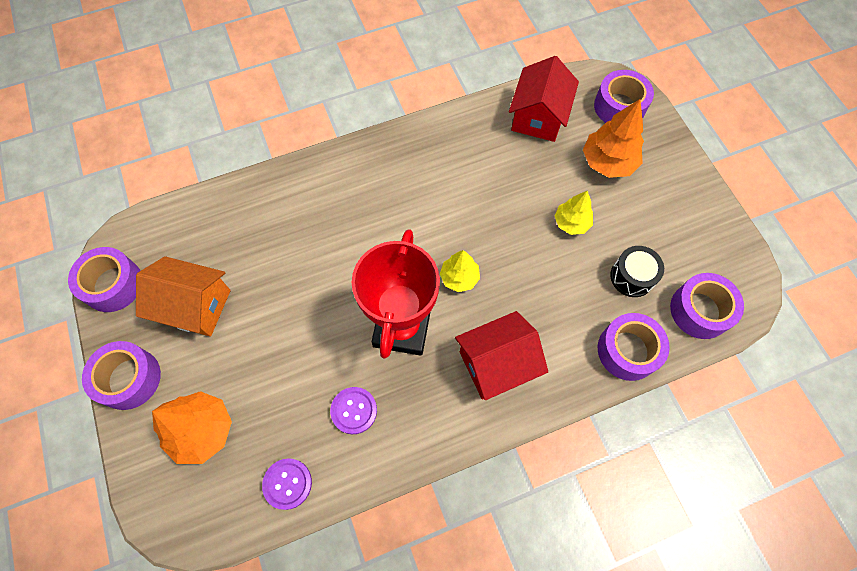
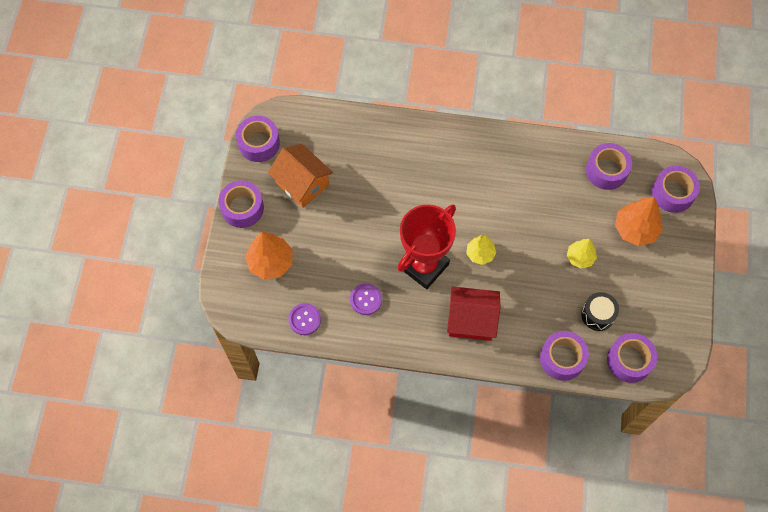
camera: 30 degrees right, 0 degrees up
red house [509,56,579,142] -> purple tape [586,143,632,190]

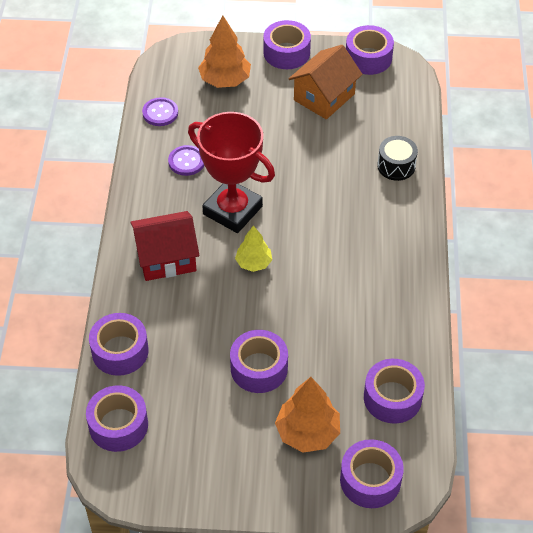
camera: 85 degrees right, 15 degrees down
red house [447,286,500,341] -> red house turned 75 degrees clockwise [130,211,199,281]
yellow tree [567,239,597,269] -> purple tape [230,330,288,393]
black drum [581,292,619,331] -> black drum moved to [377,136,418,181]

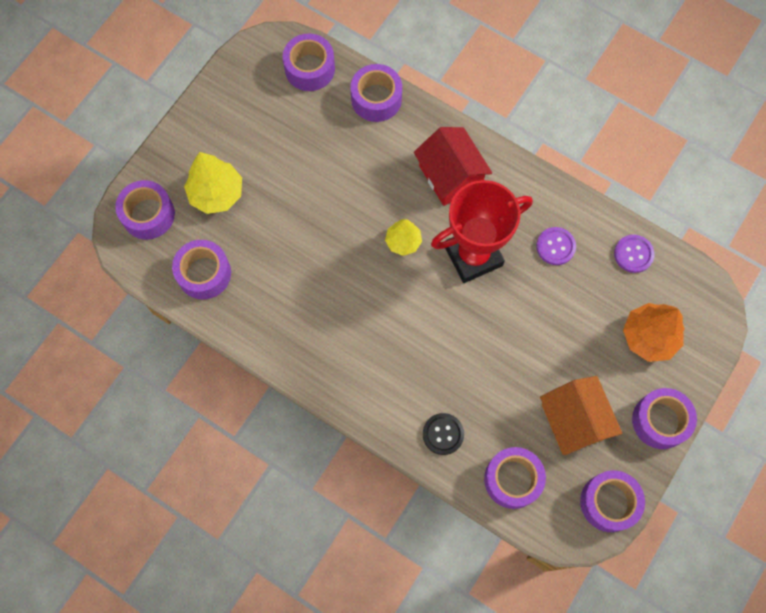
camera: 120 degrees right, 20 degrees up
red house [130,211,199,281] -> red house turned 45 degrees counterclockwise [414,127,492,206]
purple tape [230,330,288,393] -> purple tape moved to [484,447,546,509]
orange tree [275,377,340,453] -> yellow tree [184,152,242,214]
black drum [377,136,418,181] -> black button [423,413,464,455]

